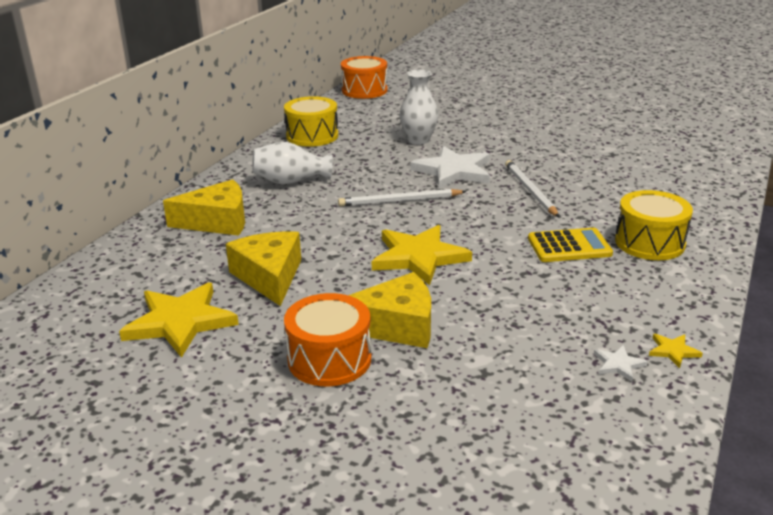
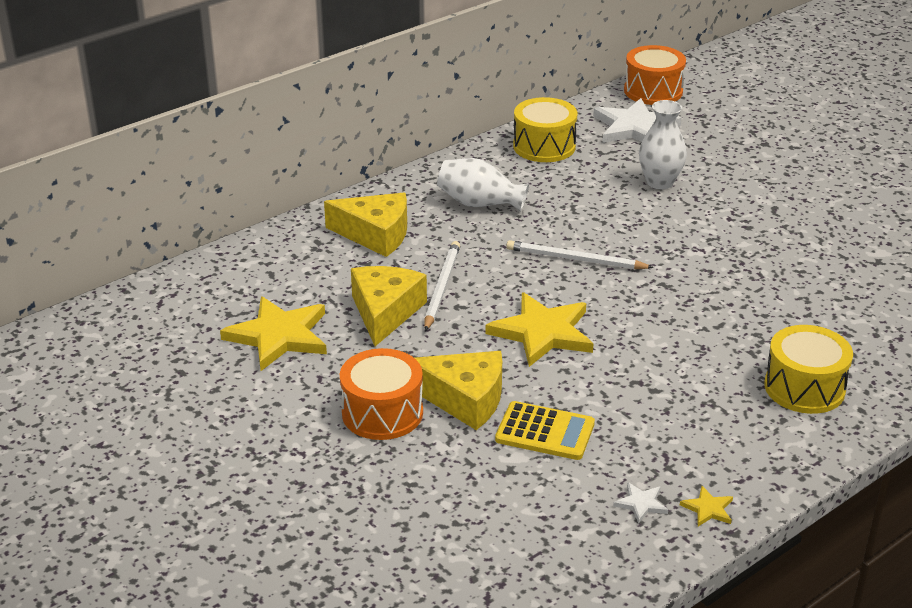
camera: 25 degrees right, 5 degrees up
white star [410,146,490,189] -> white star moved to [593,98,681,143]
white pencil [505,160,559,217] -> white pencil moved to [424,241,460,331]
yellow calculator [528,228,613,262] -> yellow calculator moved to [495,401,595,460]

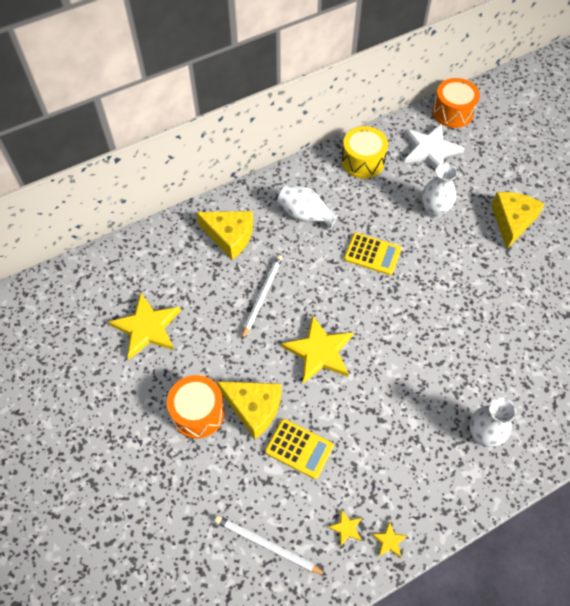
camera: 10 degrees right, 25 degrees up
yellow cheese [351,266,427,346] -> yellow cheese moved to [491,192,545,249]
white pencil [506,240,654,269] -> white pencil moved to [214,515,327,576]
white star [613,482,668,524] -> yellow star [328,509,362,546]
yellow drum [764,325,853,414] -> white vase [469,398,516,447]
none -> yellow calculator [344,233,401,275]

